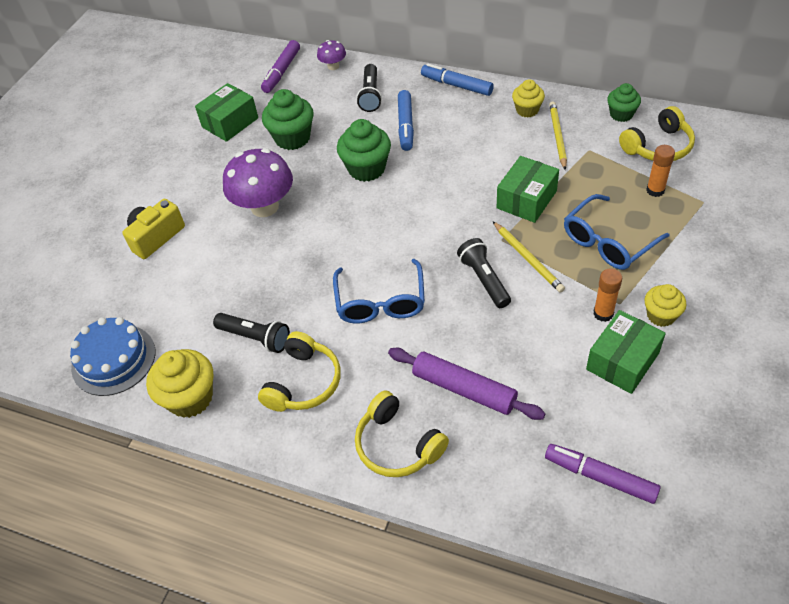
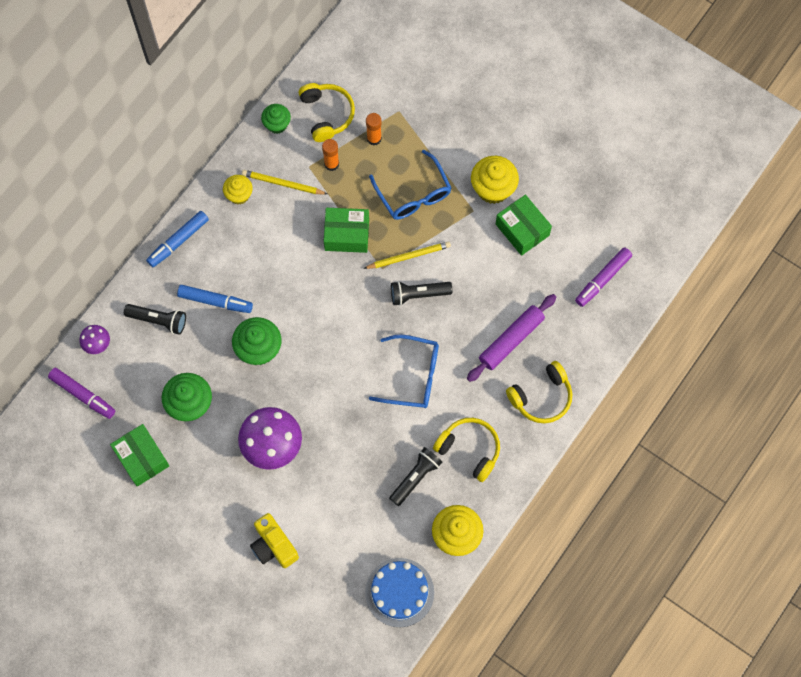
camera: 80 degrees left, 20 degrees up
green box [497,156,559,223] -> green box turned 45 degrees counterclockwise [324,208,369,253]
orange glue stick [593,268,622,322] -> orange glue stick moved to [322,139,339,171]
yellow cupcake [644,284,686,327] -> yellow cupcake [471,156,519,204], size x1.60

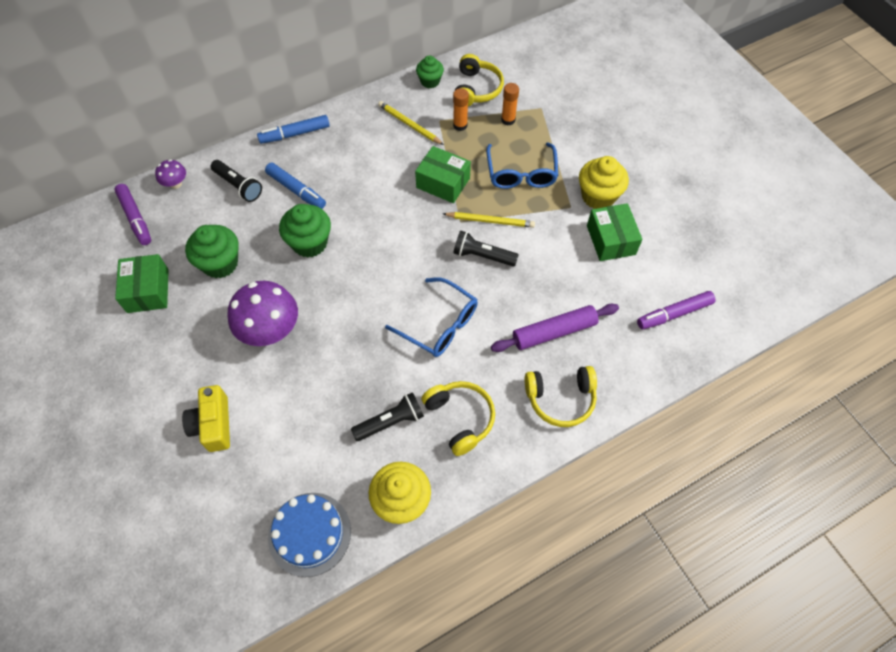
camera: 25 degrees right, 10 degrees down
yellow cupcake [223,175,253,205] -> none

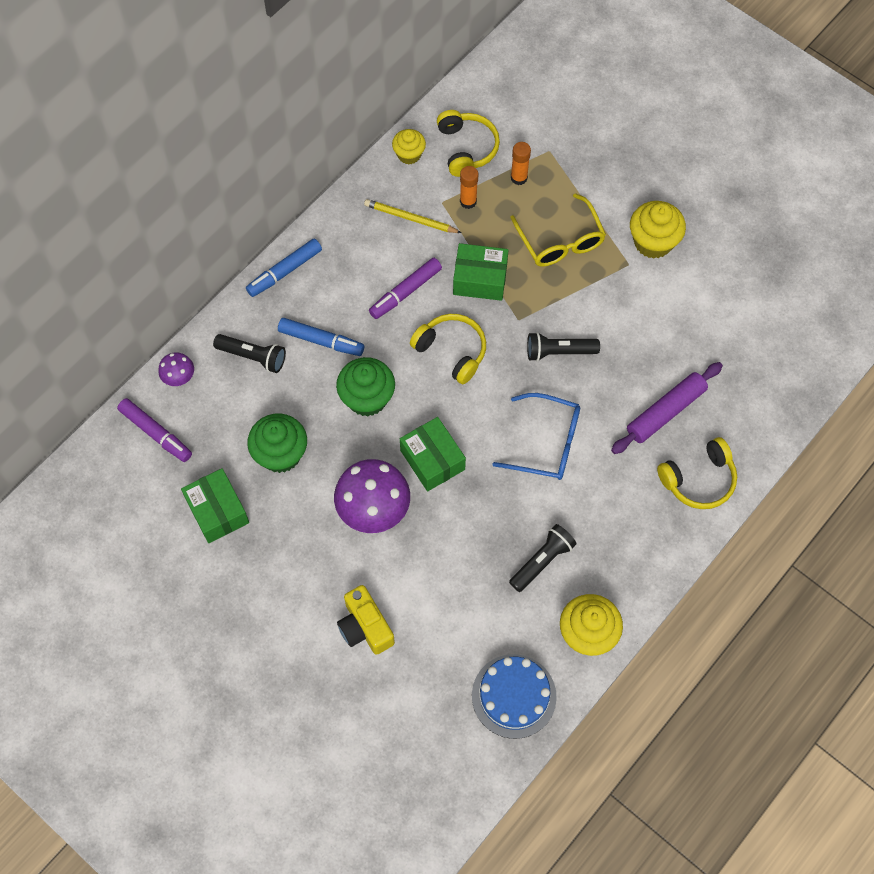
camera: 20 degrees left, 5 degrees up
green cupcake [416,56,444,88] -> yellow cupcake [392,129,426,164]
yellow headphones [421,381,495,456] -> yellow headphones moved to [410,314,486,384]
yellow pencil [443,212,535,228] -> none
blue glasses [486,142,558,189] -> yellow glasses [510,193,606,267]
green box [587,203,642,261] -> green box moved to [400,417,466,491]
purple marker [637,291,716,329] -> purple marker moved to [369,258,442,319]

